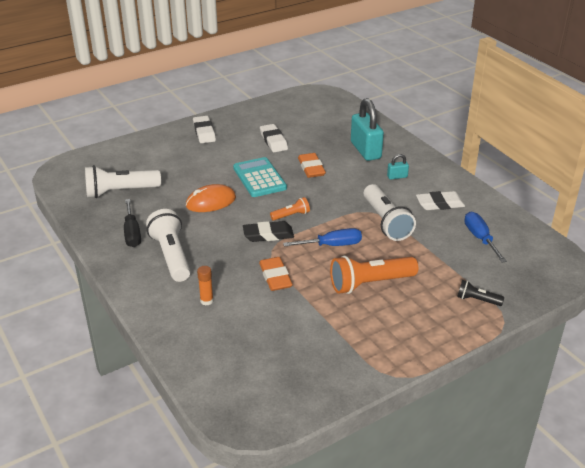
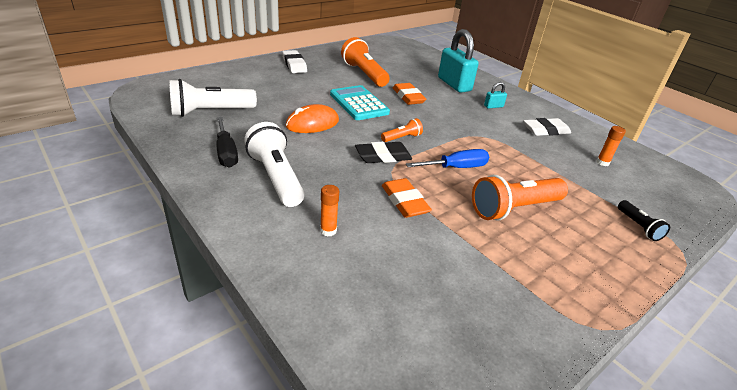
camera: 10 degrees left, 0 degrees up
white eraser [260,124,288,152] -> orange flashlight [341,37,390,87]
white flashlight [364,184,416,241] -> none
black flashlight [457,280,504,306] -> black flashlight turned 120 degrees counterclockwise [618,200,670,241]
blue screwdriver [464,212,507,263] -> orange glue stick [597,126,626,166]

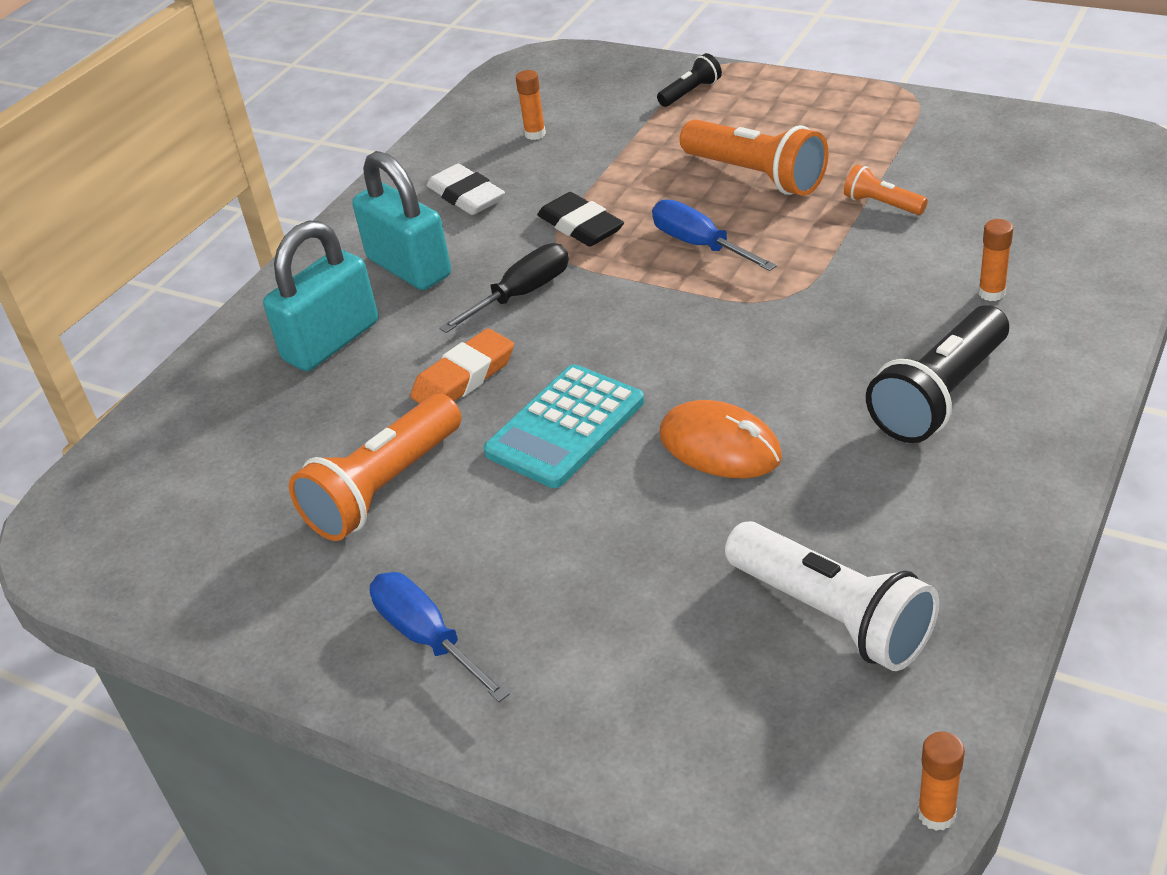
camera: 105 degrees left, 5 degrees up
black screwdriver [216,117,238,168] -> black screwdriver moved to [439,243,569,333]
white flashlight [244,122,305,207] -> black flashlight [866,305,1009,443]
white eraser [282,50,307,73] -> blue screwdriver [369,572,510,702]
black eraser [355,142,412,163] -> black eraser moved to [537,192,624,247]
orange flashlight [381,118,423,142] -> orange flashlight moved to [844,165,928,215]
orange eraser [382,178,432,218] -> none
turquoise padlock [484,82,507,109] -> turquoise padlock [352,151,451,290], size x2.23
none -> orange glue stick [918,732,965,831]

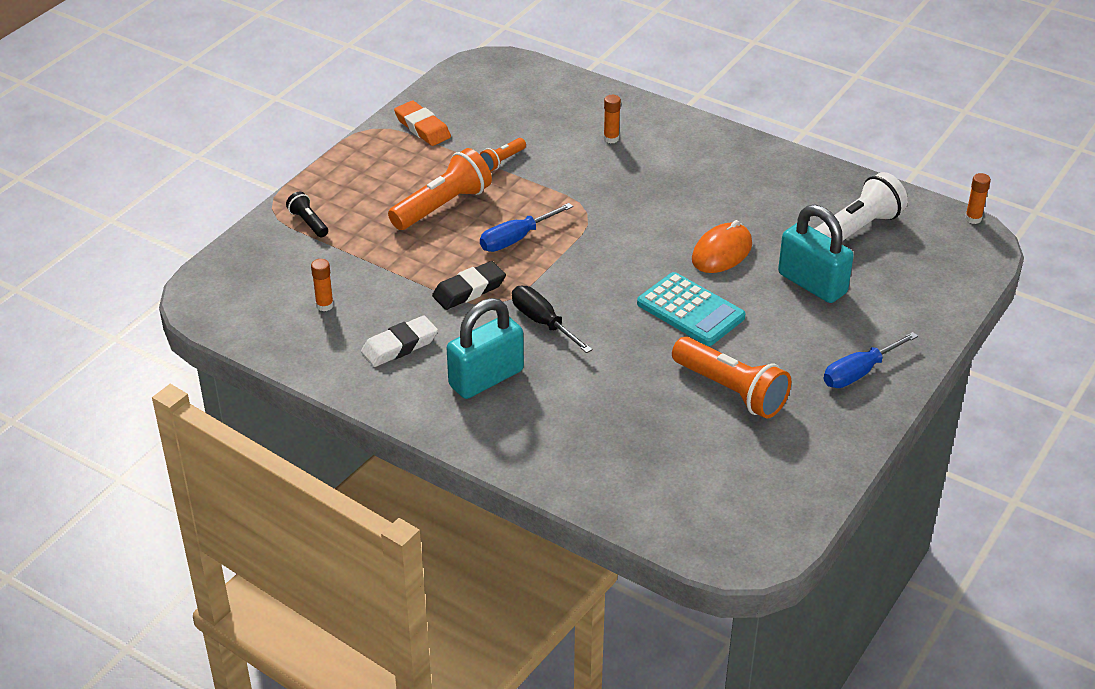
camera: 90 degrees left, 0 degrees up
turquoise padlock [263,221,378,371] -> turquoise padlock moved to [778,204,854,303]
orange eraser [410,328,514,404] -> orange eraser moved to [394,101,451,146]
black flashlight [866,305,1009,443] -> none

